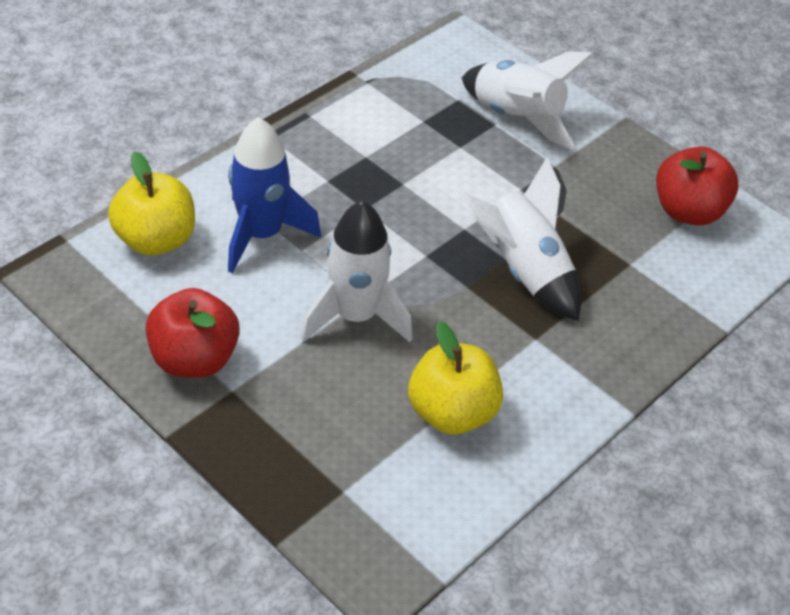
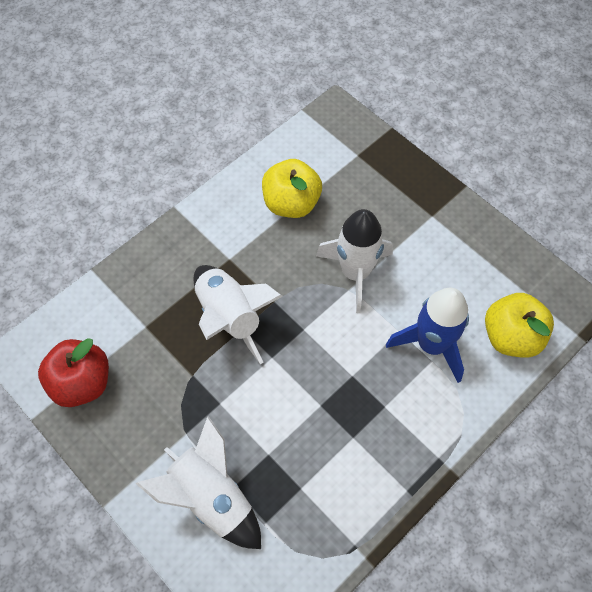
camera: 175 degrees left, 15 degrees up
red apple [146,288,240,378] -> none

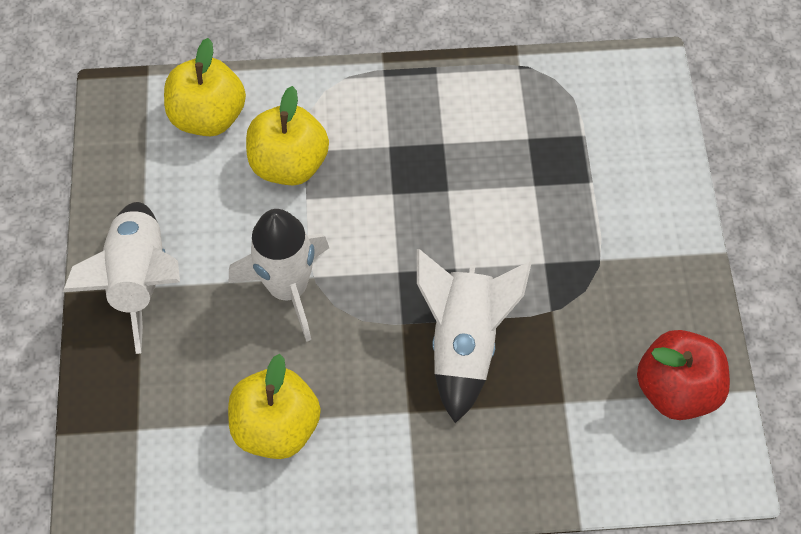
camera: 140 degrees left, 0 degrees up
white rocket [136,416,261,549] -> white rocket moved to [63,202,180,354]
blue rocket [386,288,469,383] -> yellow apple [246,86,329,185]

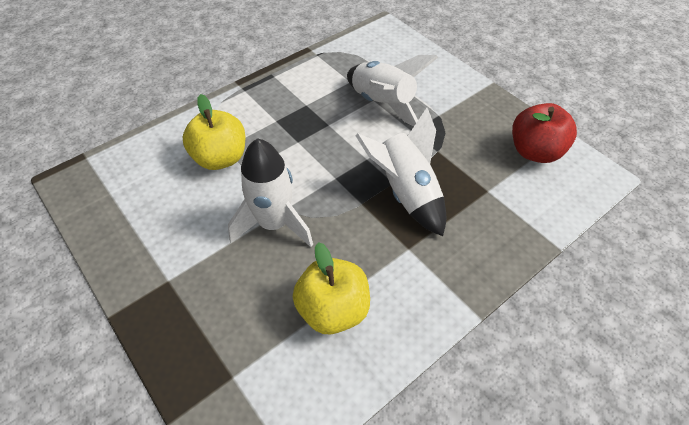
camera: 35 degrees left, 10 degrees down
white rocket [63,202,180,354] -> white rocket moved to [347,55,438,127]
yellow apple [164,38,246,136] -> none

